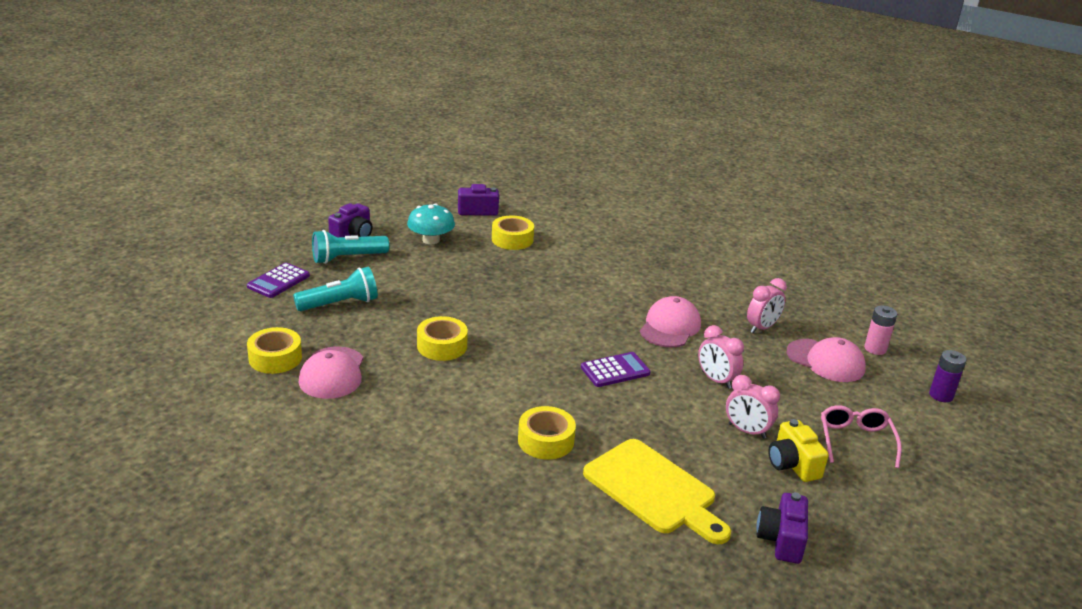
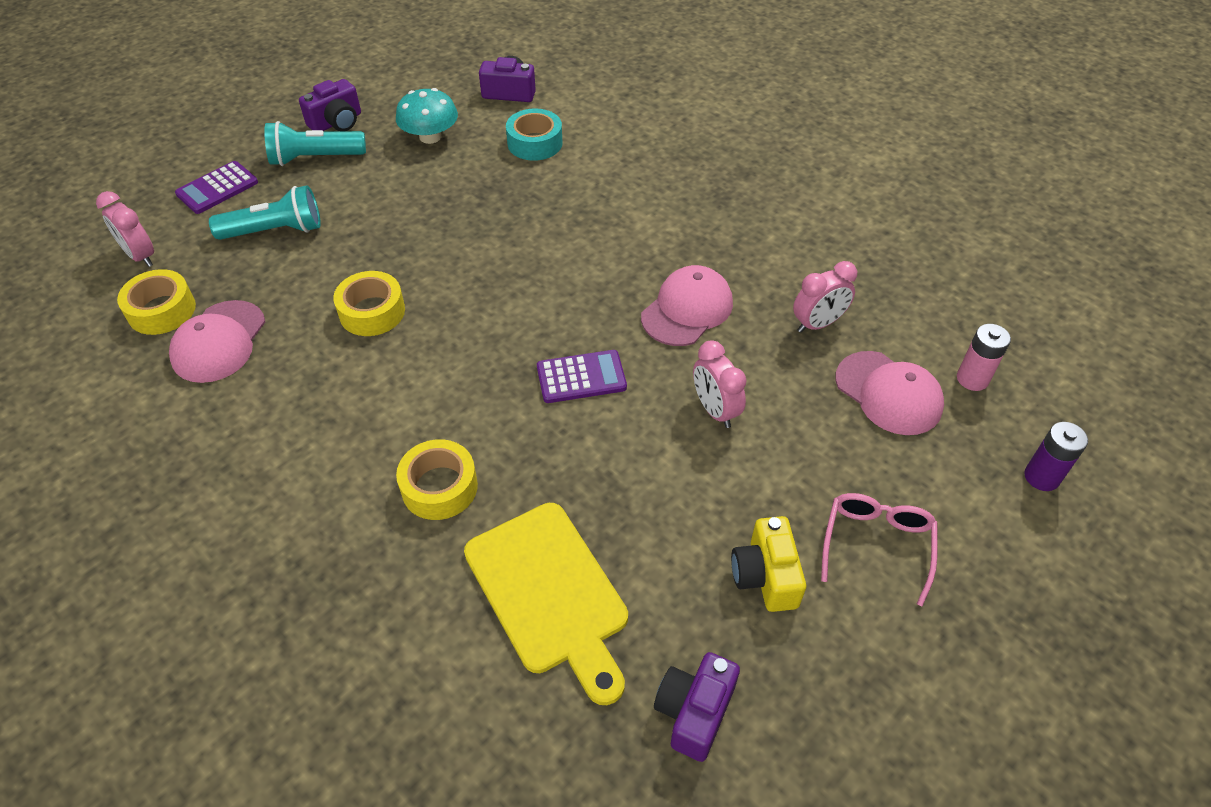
camera: 15 degrees right, 20 degrees up
yellow tape [492,216,534,250] -> turquoise tape [506,108,562,161]
pink clock [726,375,780,439] -> pink clock moved to [96,191,154,267]

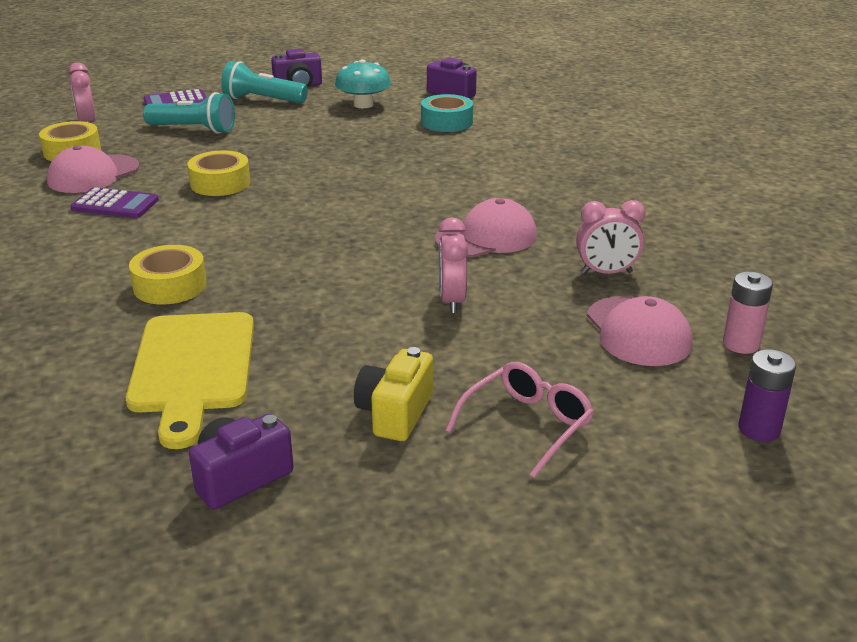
camera: 25 degrees right, 20 degrees down
purple calculator [537,350,627,403] -> purple calculator moved to [70,187,159,218]

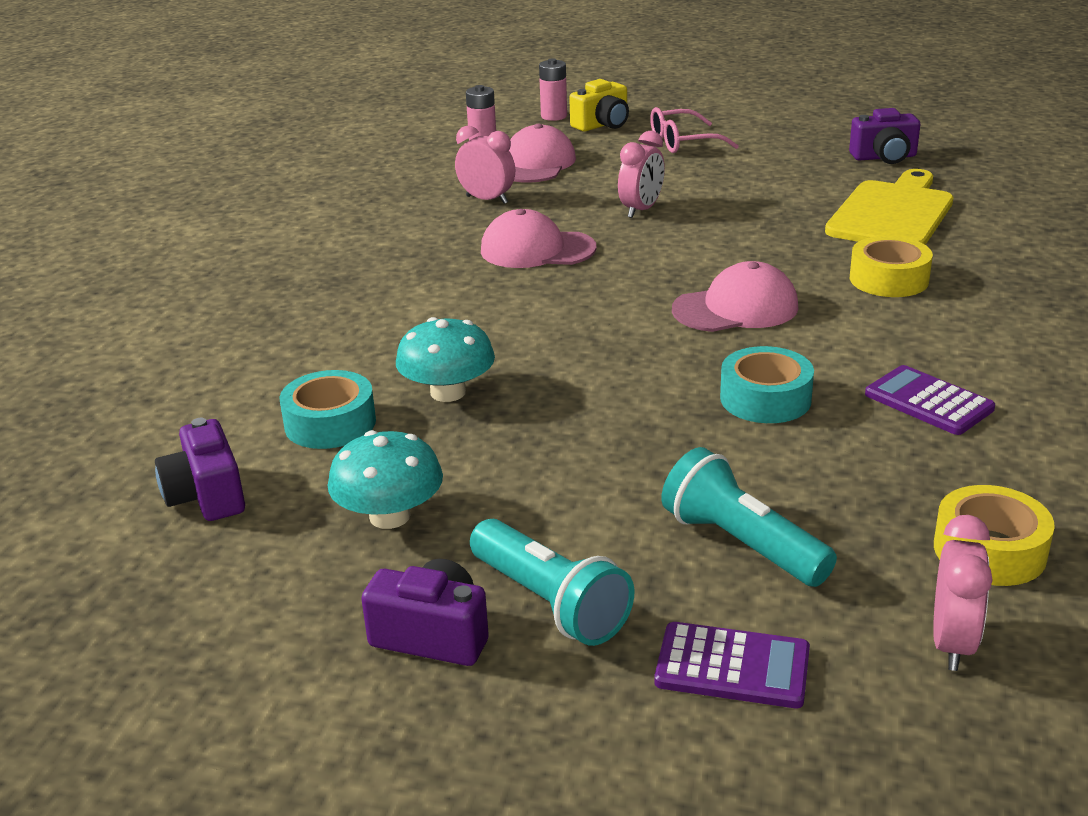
camera: 145 degrees left, 0 degrees up
pink cap [47,145,139,193] -> pink cap moved to [672,261,799,332]
yellow tape [187,150,250,196] -> turquoise tape [720,346,814,423]
yellow camera [354,347,433,441] -> yellow camera moved to [569,79,629,131]
purple battery [738,349,796,442] -> pink battery [539,58,567,121]
none -> turquoise mushroom [396,317,495,402]

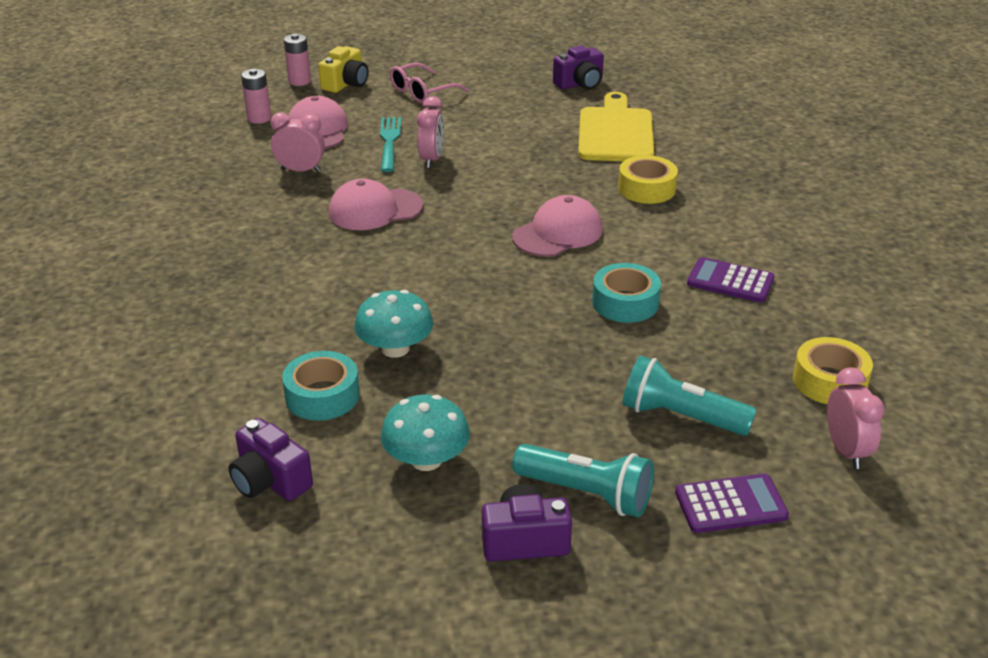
camera: 25 degrees left, 5 degrees up
none -> turquoise fork [380,117,401,172]

